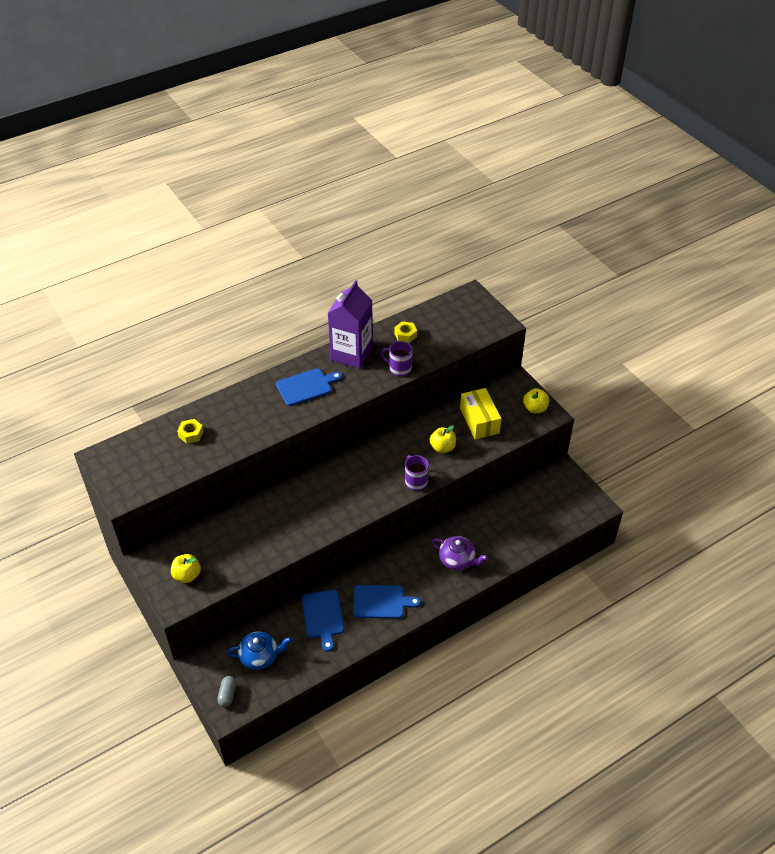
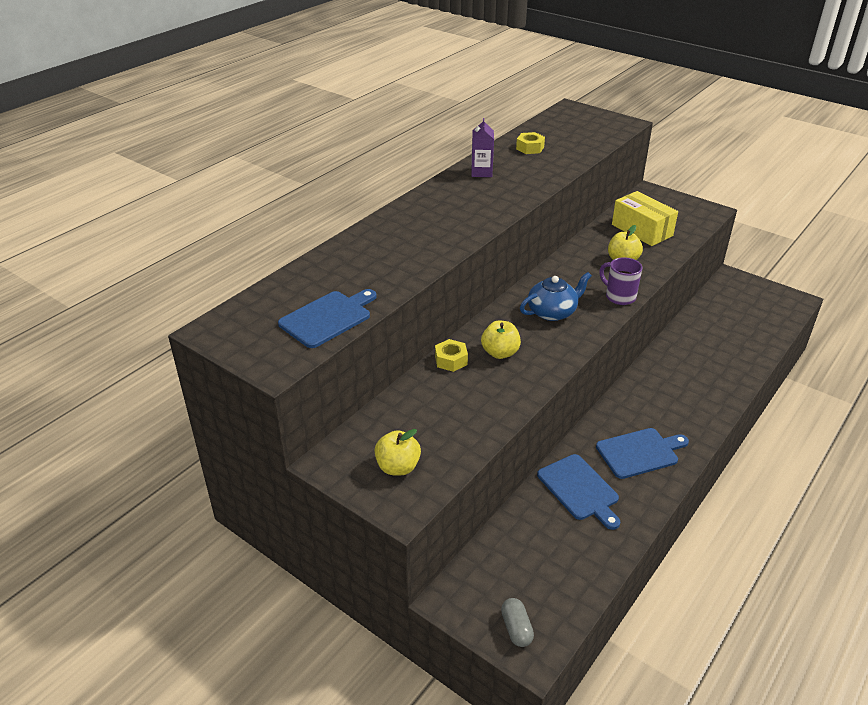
camera: 20 degrees left, 10 degrees down
yellow nut [177,419,204,444] -> yellow nut moved to [435,339,468,372]
blue teapot [226,631,292,670] -> blue teapot moved to [520,272,592,321]
blue cutting board [276,368,342,406] -> blue cutting board moved to [278,289,377,348]
purple carton [328,280,373,369] -> purple carton [471,118,494,177], size x0.49
purple mug [380,341,413,376] -> none
purple teapot [431,536,488,570] -> none
yellow apple [523,388,549,413] -> yellow apple moved to [481,320,521,359]

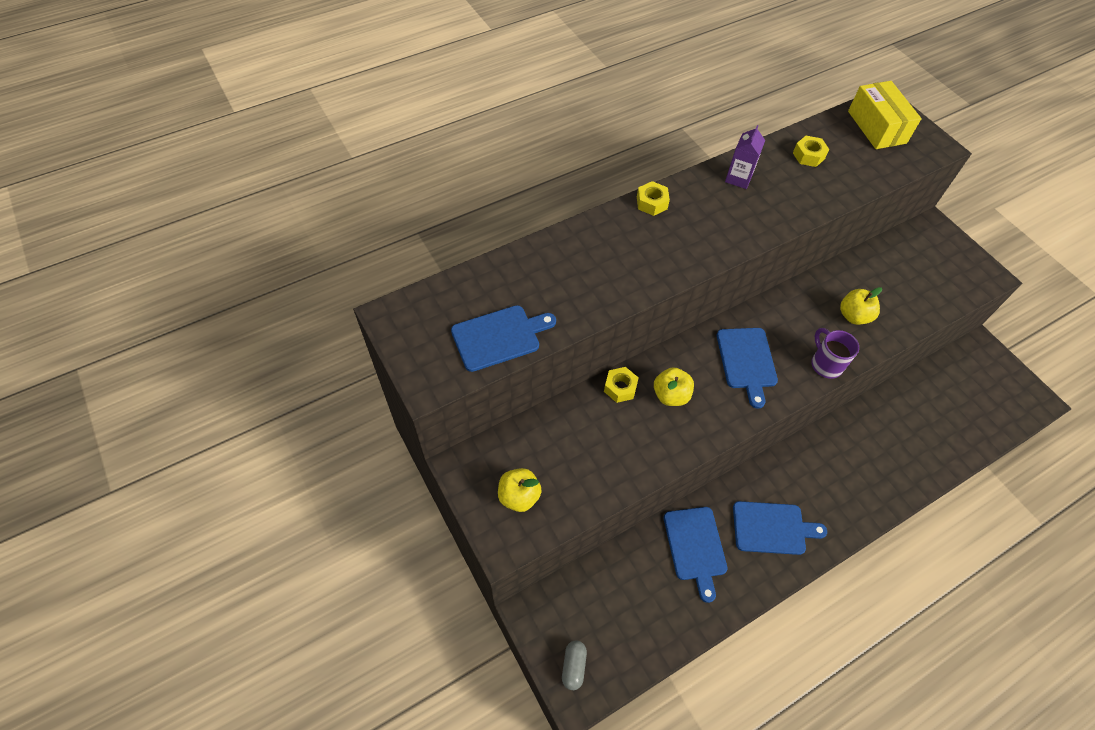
camera: 20 degrees right, 20 degrees up
blue teapot [520,272,592,321] -> blue cutting board [717,328,778,409]
yellow box [612,191,678,246] -> yellow box moved to [848,81,922,149]
none -> yellow nut [637,181,670,216]

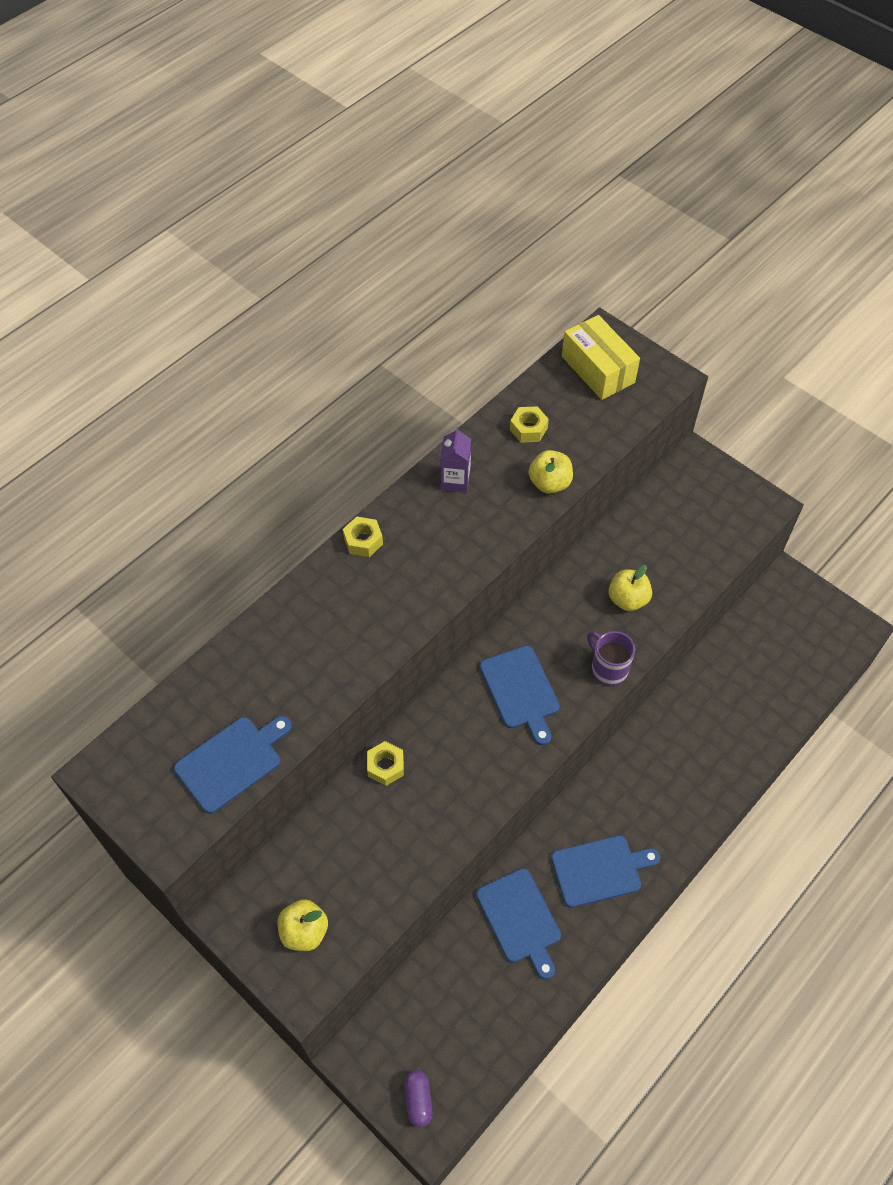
camera: 15 degrees left, 0 degrees up
grey capsule [562,640,587,690] -> purple capsule [404,1070,433,1127]
yellow apple [654,367,694,406] -> yellow apple moved to [529,450,573,494]

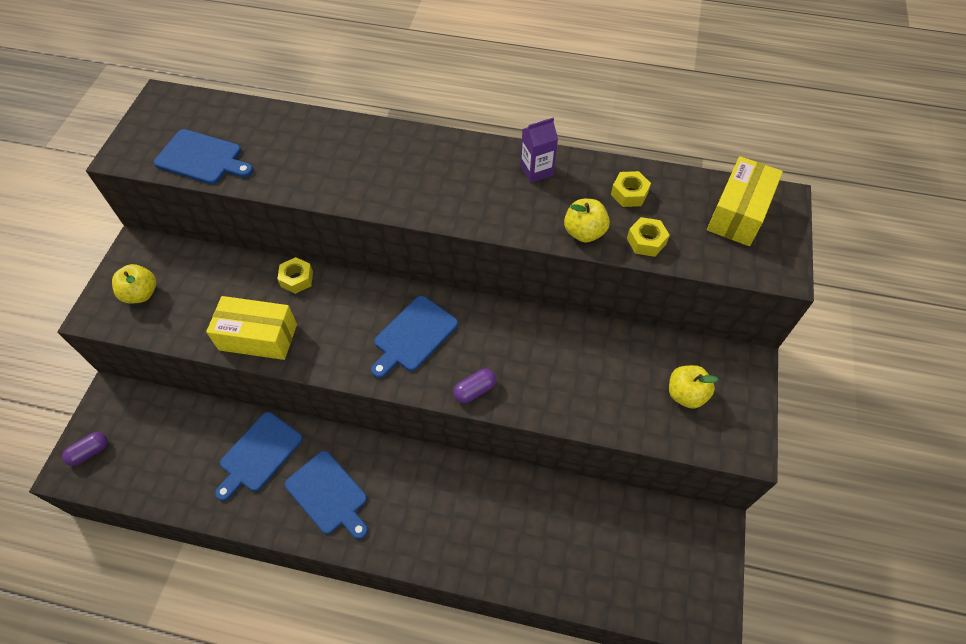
camera: 60 degrees right, 0 degrees up
yellow nut [343,517,383,557] -> yellow nut moved to [627,217,670,257]
purple mug [587,631,635,686] -> purple capsule [453,369,496,403]
yellow apple [609,565,652,611] -> yellow apple moved to [669,365,719,409]
none -> yellow box [206,296,297,360]

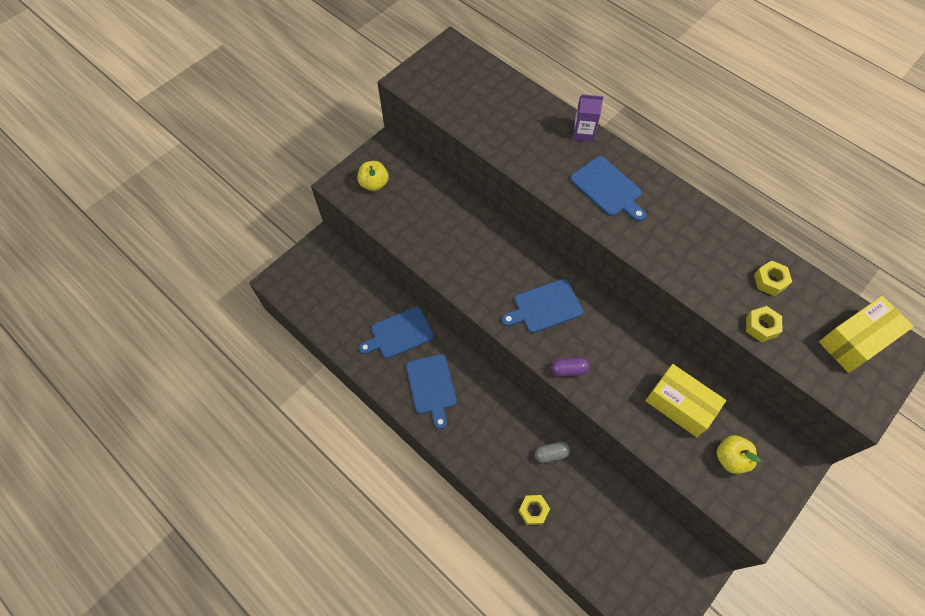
camera: 30 degrees right, 5 degrees up
purple capsule [62,432,108,466] -> none
blue cutting board [154,129,253,184] -> blue cutting board moved to [570,156,646,222]
yellow box [206,296,297,360] -> yellow box moved to [645,364,726,437]
yellow nut [277,257,313,294] -> yellow nut moved to [518,495,550,525]
purple carton [520,118,558,183] -> purple carton moved to [573,94,604,142]
yellow apple [564,199,610,242] -> none
none -> grey capsule [535,442,570,463]

